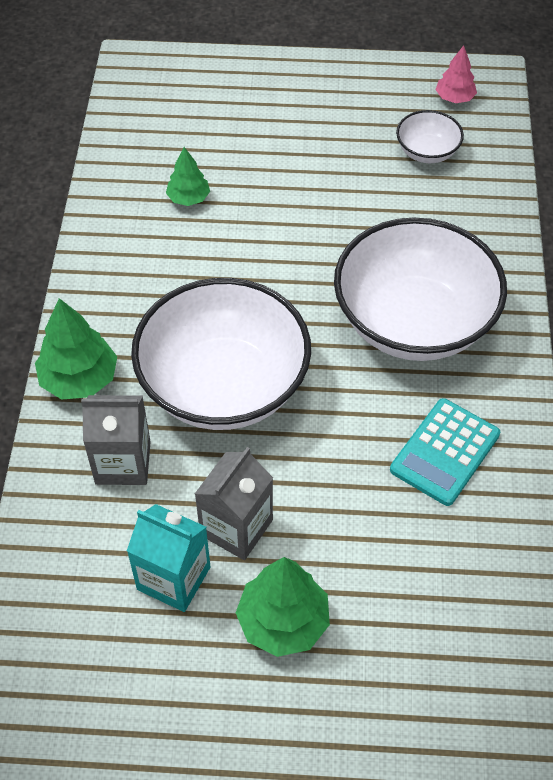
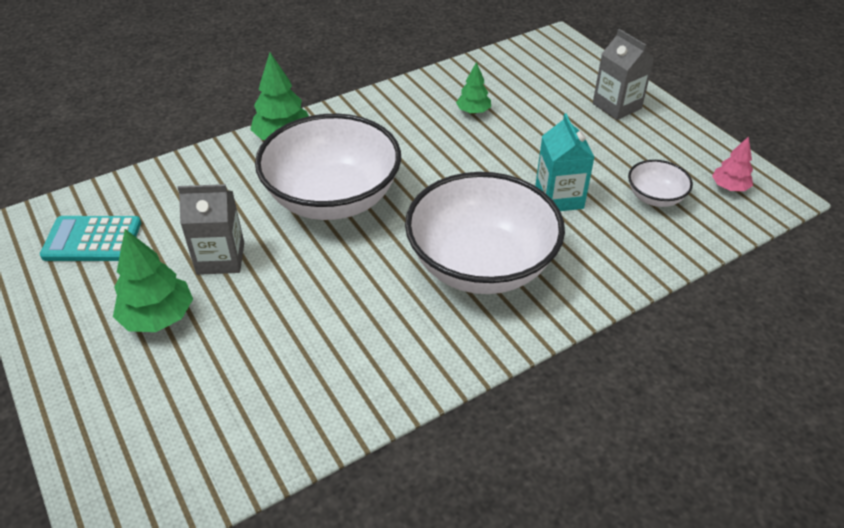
camera: 55 degrees right, 10 degrees down
grey carton [81,395,151,485] -> grey carton moved to [593,29,654,120]
turquoise carton [127,504,210,612] -> turquoise carton moved to [535,113,595,211]
turquoise calculator [390,398,500,506] -> turquoise calculator moved to [40,216,141,261]

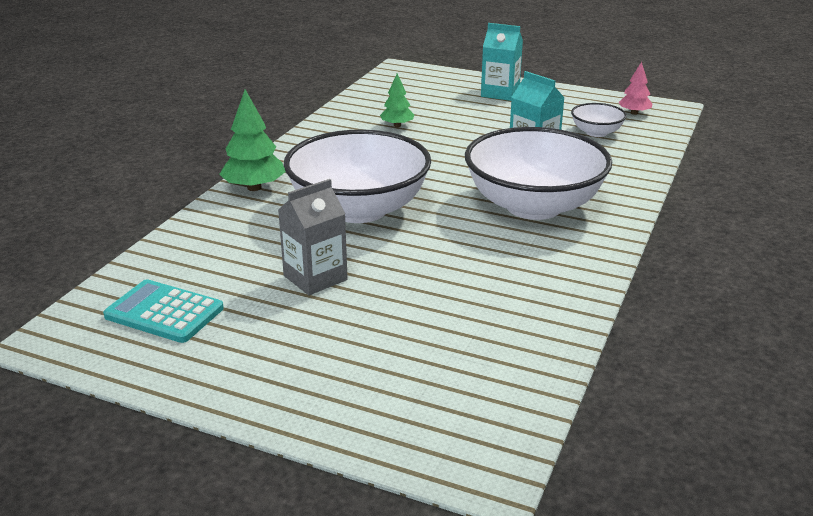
camera: 35 degrees left, 15 degrees down
turquoise calculator [40,216,141,261] -> turquoise calculator turned 60 degrees clockwise [103,279,224,343]
green tree [113,229,193,332] -> none
grey carton [593,29,654,120] -> turquoise carton [481,23,523,101]

